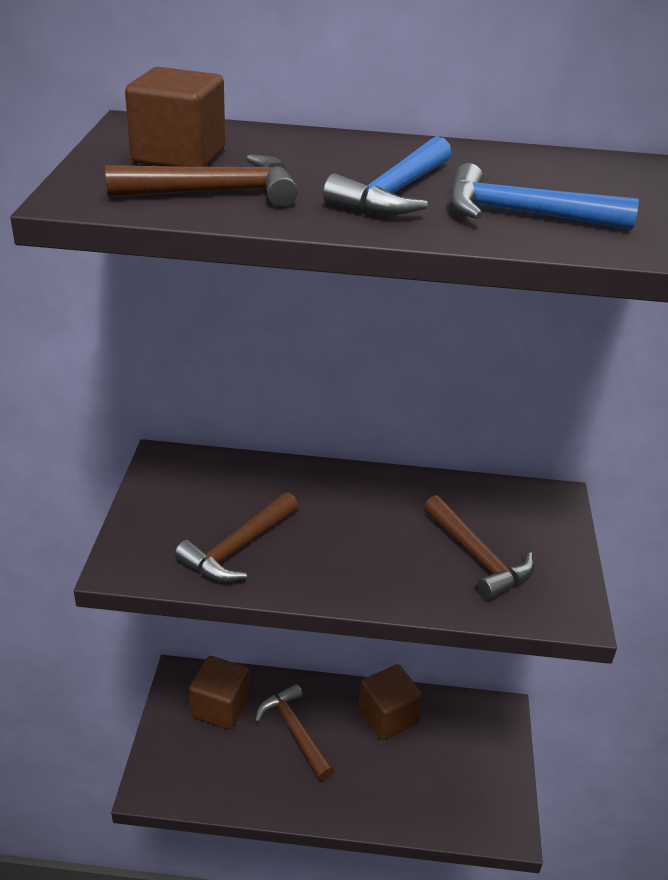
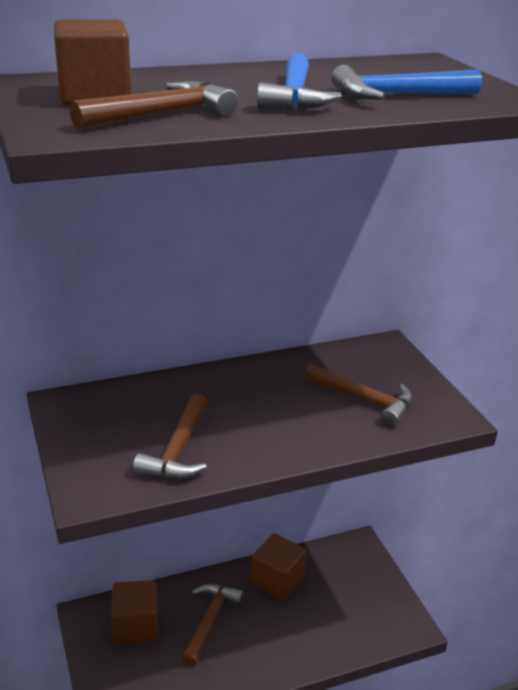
camera: 25 degrees left, 5 degrees down
brown hammer [255,684,335,781] -> brown hammer turned 75 degrees clockwise [181,584,244,667]

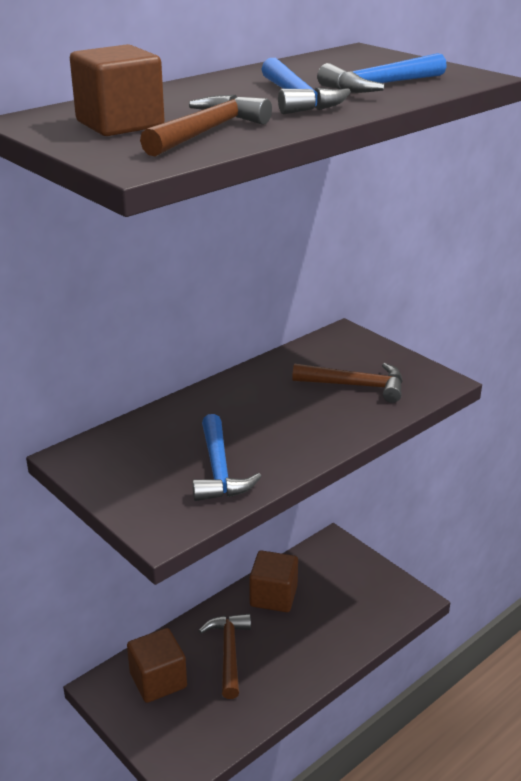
camera: 20 degrees left, 0 degrees up
brown hammer [133,394,208,479] -> blue hammer [193,414,262,501]

